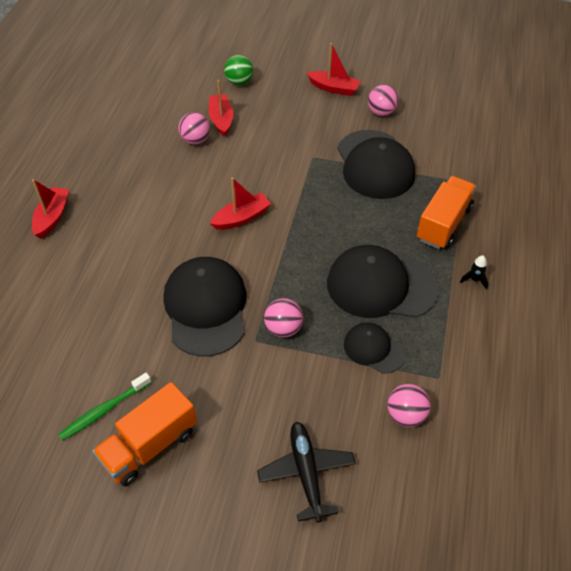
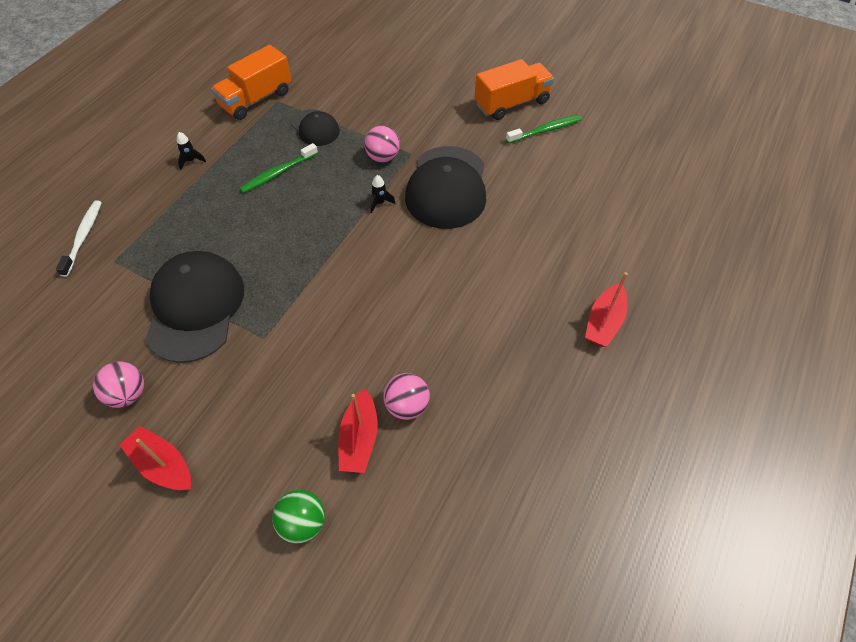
camera: 165 degrees left, 5 degrees up
red boat [210,177,271,230] -> none
black plane [257,422,356,523] -> none
black cap [327,245,439,318] -> green toothbrush [240,143,318,193]
pink ball [388,384,431,427] -> none
orange truck [417,176,477,249] -> orange truck moved to [211,45,292,120]
none -> white toothbrush [56,200,102,277]
none -> black rocket [370,175,396,213]

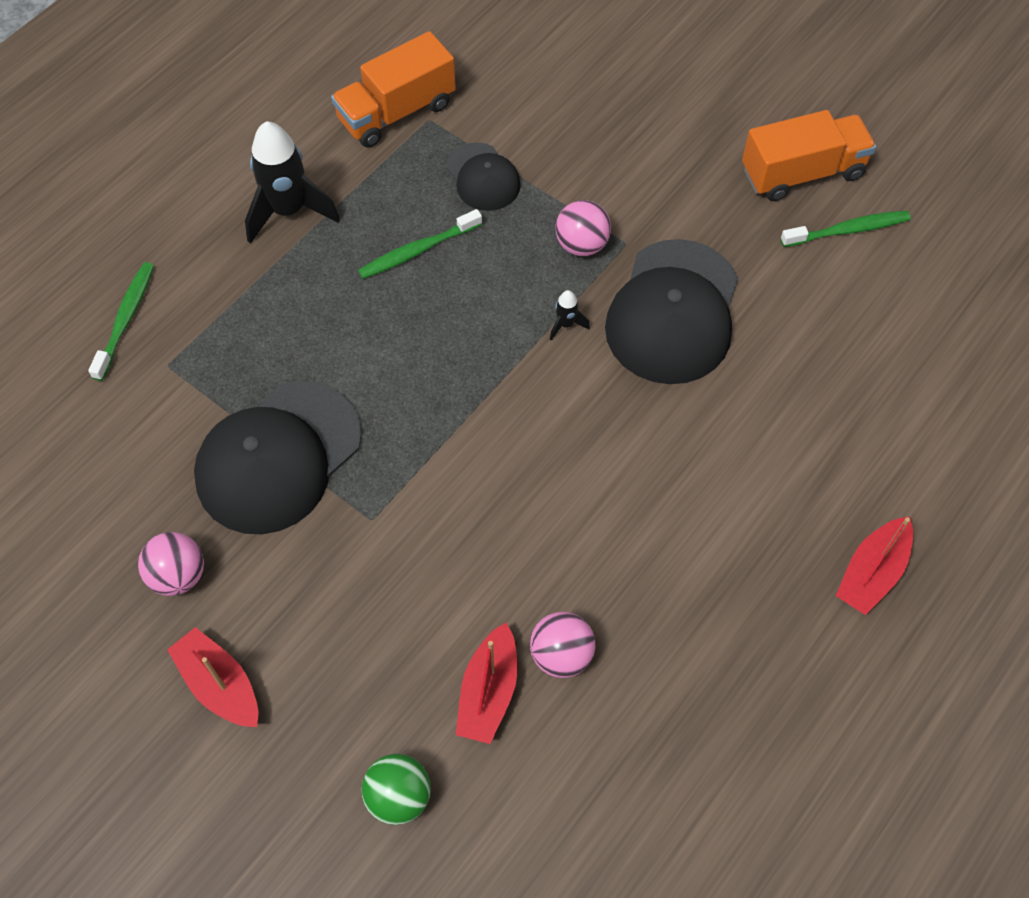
camera: 10 degrees right, 5 degrees up
white toothbrush [56,200,102,277] -> green toothbrush [88,262,154,381]
black cap [145,251,244,363] -> black cap turned 150 degrees counterclockwise [194,381,362,534]
black rocket [177,132,206,170] -> black rocket [245,121,340,244], size x2.31

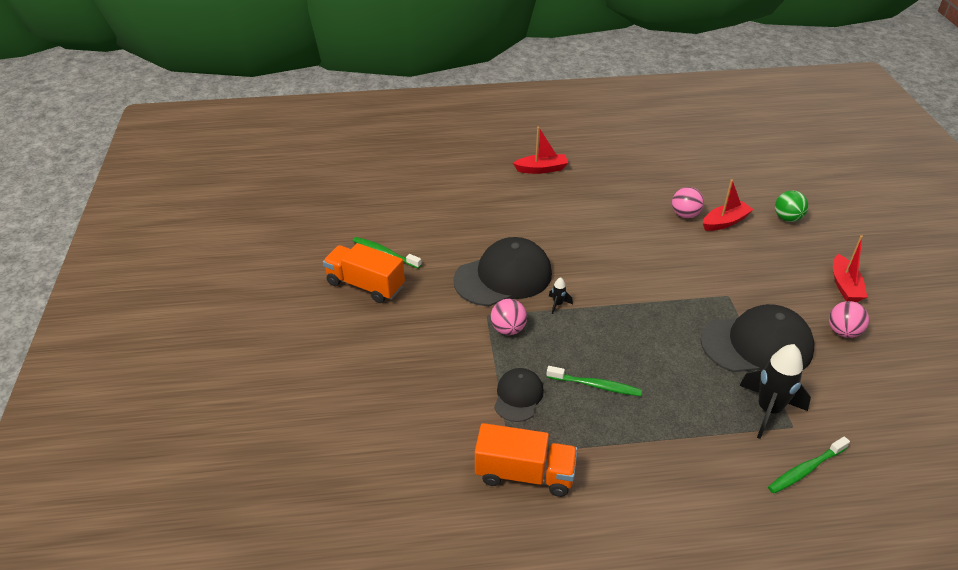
camera: 135 degrees left, 20 degrees down
black rocket [245,121,340,244] -> black rocket moved to [739,344,811,439]

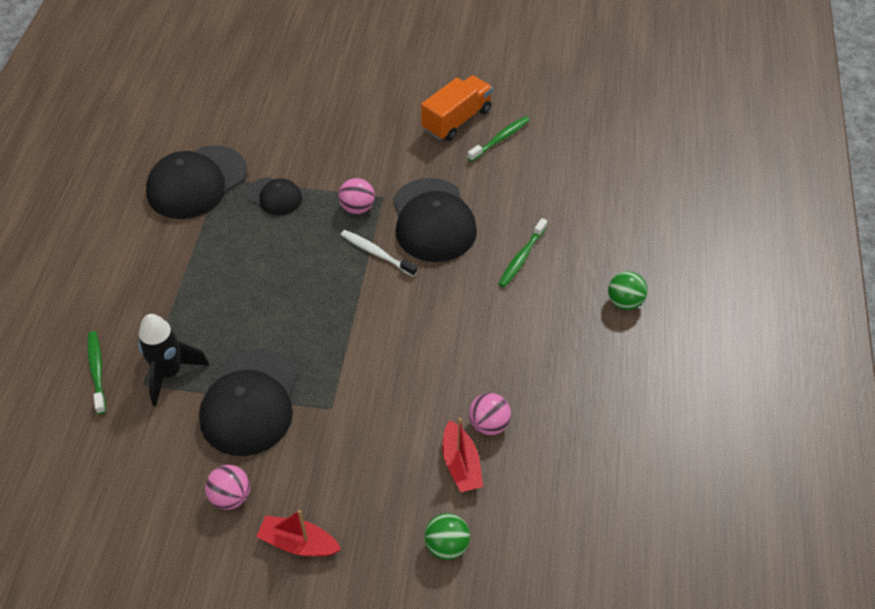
camera: 105 degrees right, 10 degrees up
orange truck [475,423,578,497] -> black cap [146,145,247,219]
red boat [513,126,568,174] -> green ball [608,271,647,310]
green toothbrush [546,366,642,396] -> green toothbrush moved to [498,218,547,287]
black rocket [549,277,573,314] -> white toothbrush [341,230,417,276]

